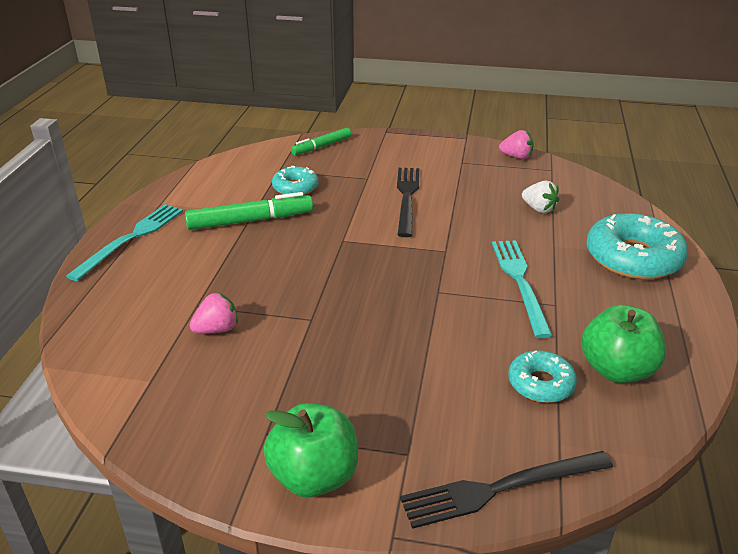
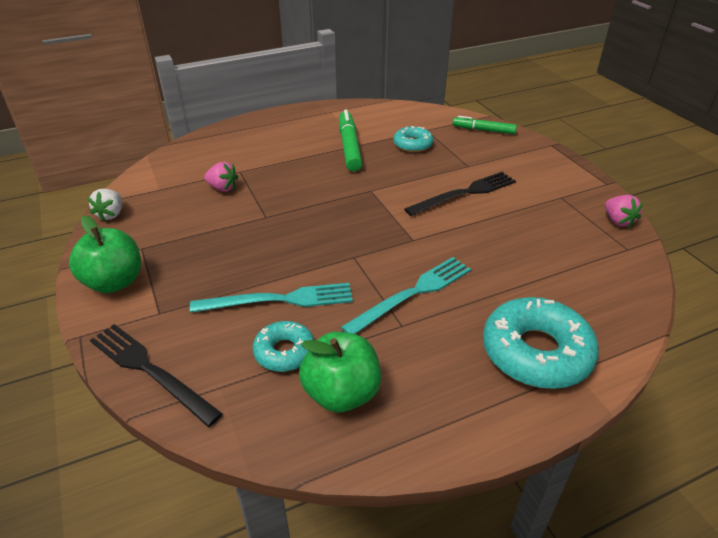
camera: 55 degrees right, 5 degrees up
turquoise fork [66,204,183,281] -> turquoise fork moved to [190,283,353,313]
green marker [185,192,313,230] -> green marker turned 135 degrees counterclockwise [339,110,362,171]
white strawberry [522,180,559,213] -> white strawberry moved to [88,189,122,221]

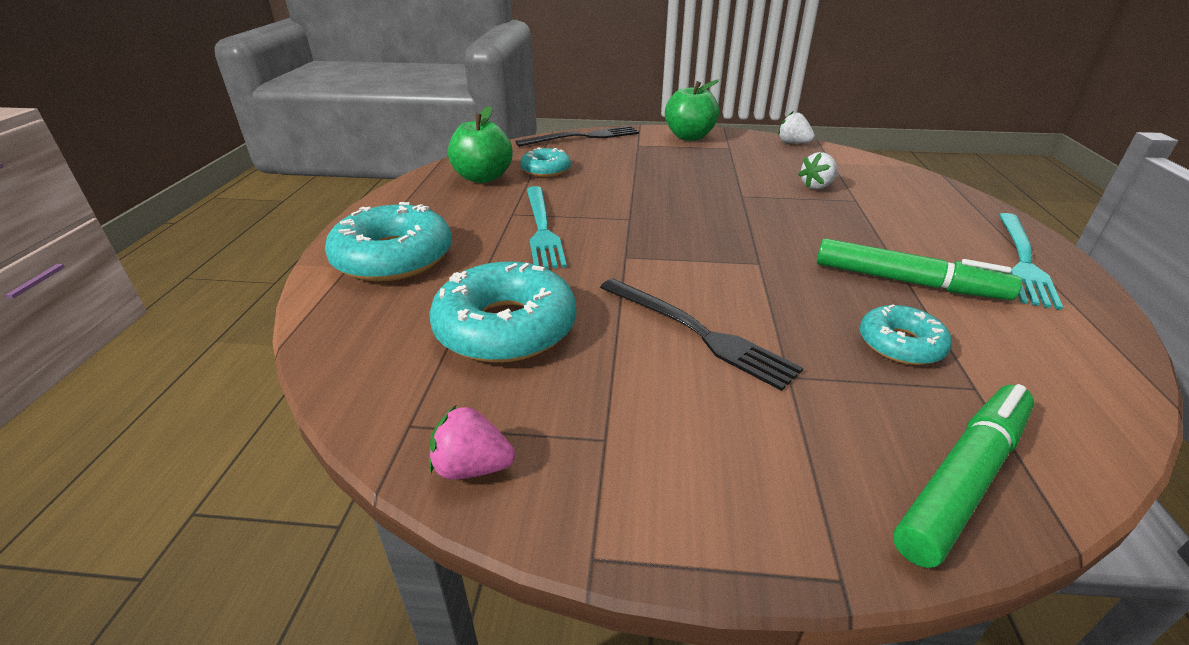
camera: 120 degrees right, 5 degrees down
turquoise fork [190,283,353,313] -> turquoise fork moved to [999,213,1063,310]
pink strawberry [204,162,238,192] -> white strawberry [798,152,838,189]
black fork [404,172,516,216] -> black fork turned 45 degrees counterclockwise [600,279,803,391]
green marker [453,116,517,134] -> green marker [893,384,1034,568], size x1.54
none -> turquoise donut [429,261,576,363]

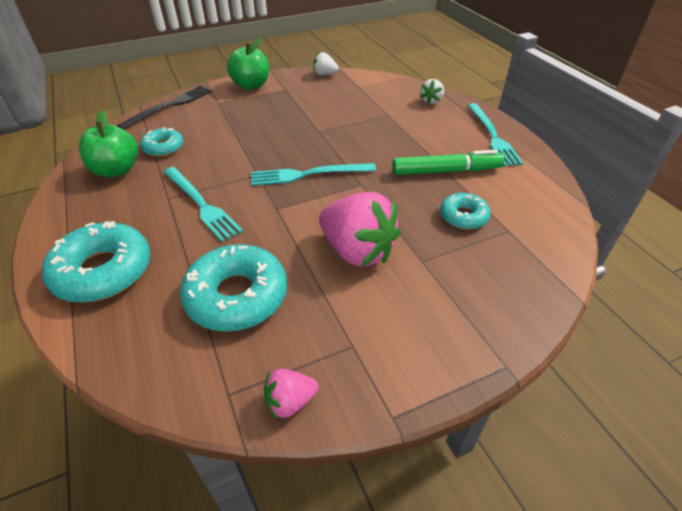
camera: 30 degrees left, 10 degrees up
black fork [600,279,803,391] -> pink strawberry [319,192,401,267]
white strawberry [798,152,838,189] -> white strawberry moved to [420,79,444,105]
green marker [893,384,1034,568] -> none
none -> turquoise fork [251,163,376,186]

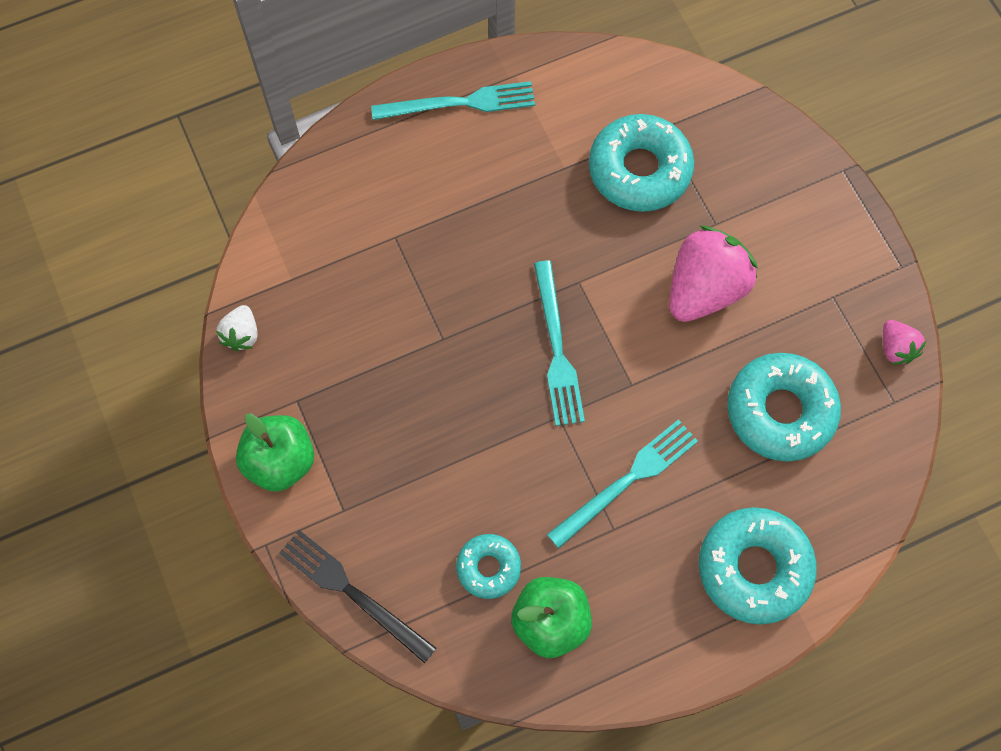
camera: 90 degrees left, 25 degrees up
green marker [392,150,504,175] -> none
white strawberry [420,79,444,105] -> none
turquoise donut [440,193,491,230] -> turquoise donut [589,114,694,212], size x1.79

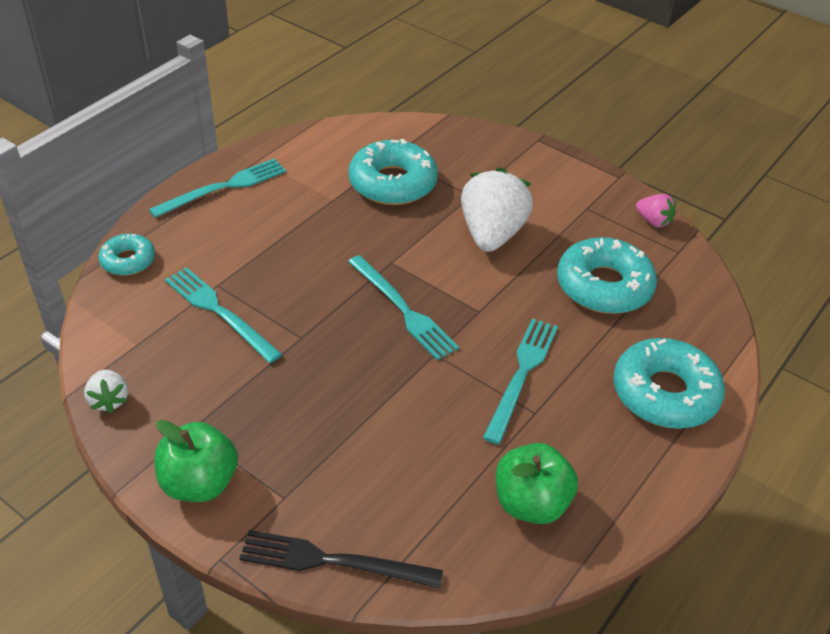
camera: 30 degrees left, 25 degrees down
turquoise donut [456,534,521,599] -> turquoise donut moved to [98,234,155,276]
pink strawberry [669,226,758,322] -> white strawberry [461,167,533,252]
none -> turquoise fork [165,267,282,363]

